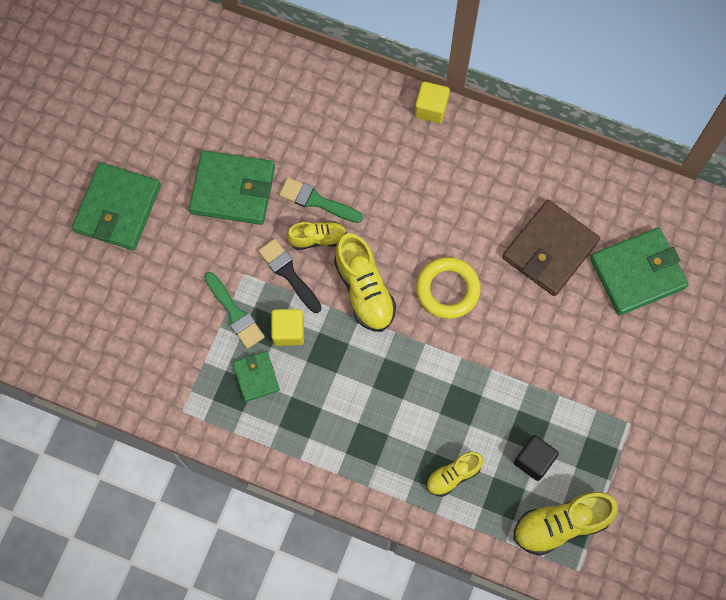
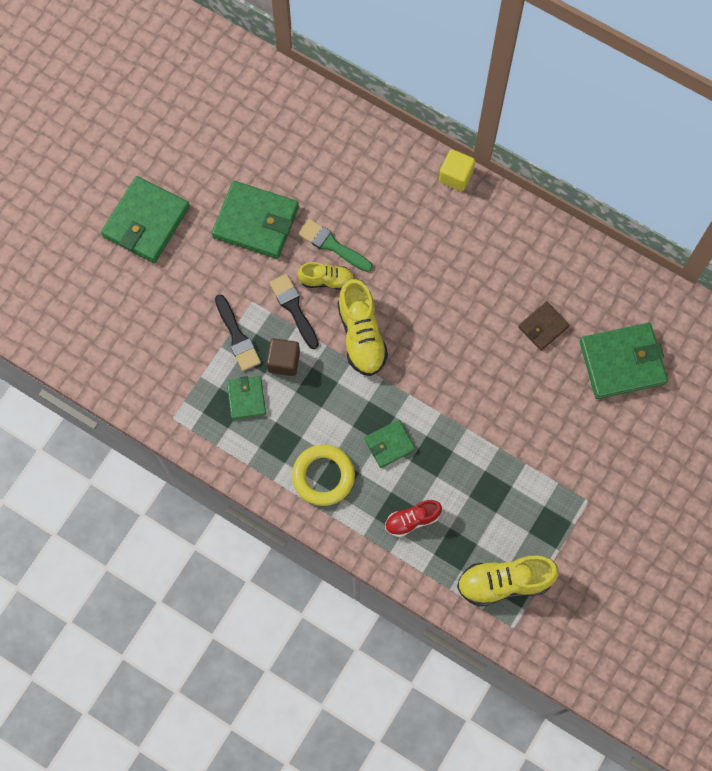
camera: 10 degrees right, 0 degrees up
green brush [204,272,265,349] -> black brush [215,294,261,371]
yellow cube [271,309,304,346] -> brown cube [266,338,300,376]
yellow ring [416,257,481,319] -> yellow ring moved to [292,444,355,506]
yellow shoe [426,452,483,497] -> red shoe [385,500,442,537]
brown wallet [502,200,600,296] -> brown wallet [518,301,570,351], size x0.54
black cube [514,435,559,481] -> none
none -> green wallet [365,420,416,468]

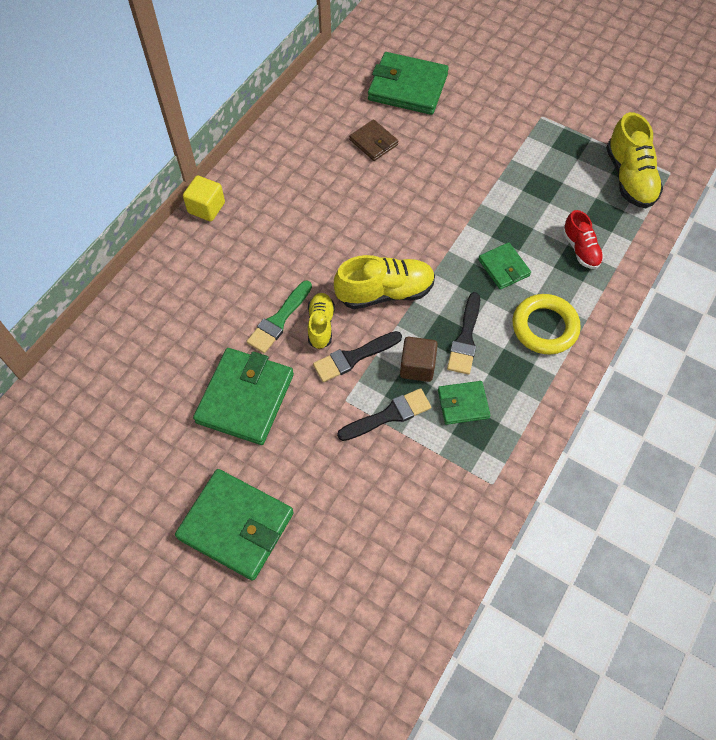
camera: 90 degrees left, 10 degrees down
green wallet [580,323,668,399] -> green wallet turned 60 degrees counterclockwise [368,52,449,115]
none -> black brush [447,292,480,375]

